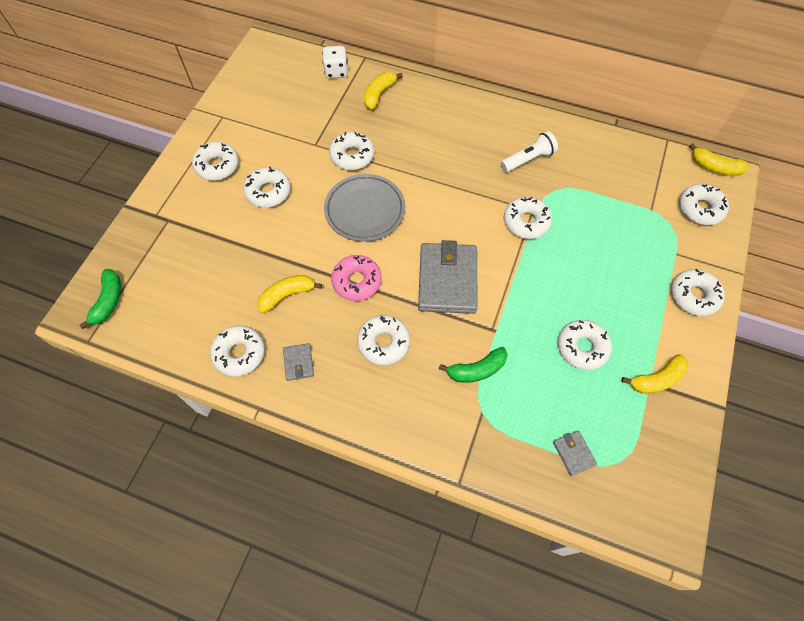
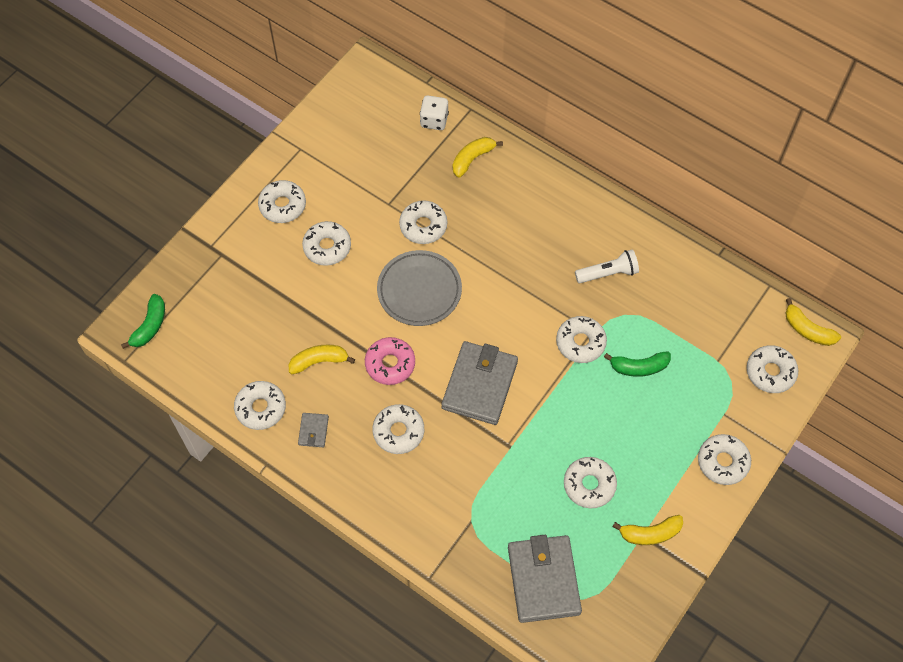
camera: 15 degrees right, 0 degrees up
green banana [439,347,508,383] -> green banana moved to [604,352,671,377]
grey wallet [553,430,597,476] -> grey wallet [508,535,582,623], size x2.24

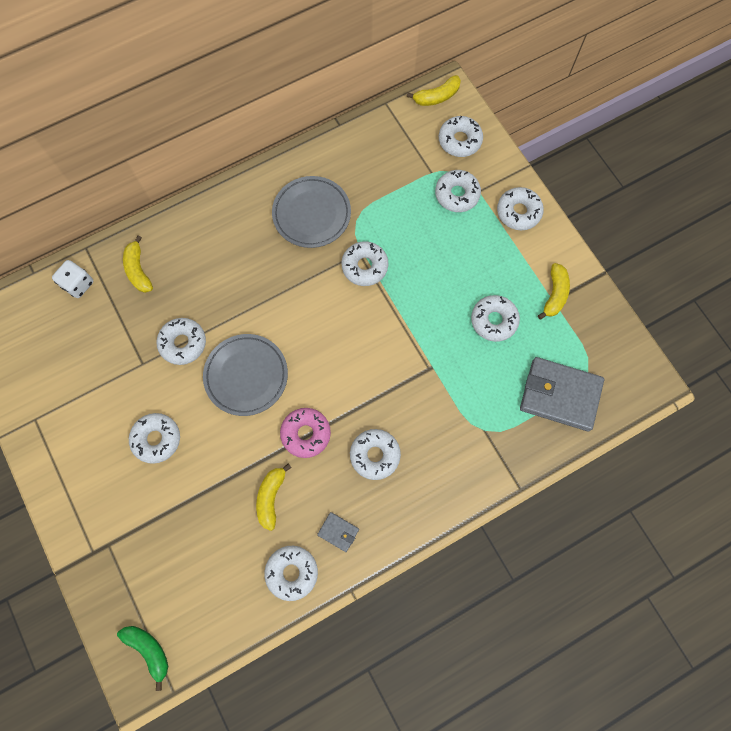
camera: 65 degrees left, 10 degrees up
white donut [258,180,306,223] -> white donut moved to [435,170,481,212]
grey wallet [442,341,518,425] -> none
white flashlight [575,249,639,283] -> grey plate [272,176,351,248]
green banana [604,352,671,377] -> none

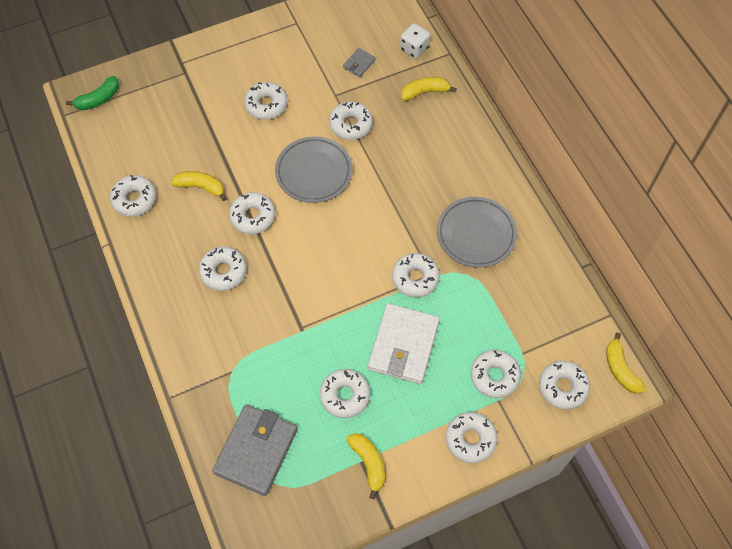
camera: 95 degrees right, 10 degrees down
pink donut [280,408,331,458] -> white donut [229,192,275,234]
grey wallet [317,512,359,552] -> grey wallet moved to [343,48,376,77]
yellow banana [538,263,570,320] -> yellow banana turned 135 degrees counterclockwise [346,433,385,499]
none -> white wallet [368,303,440,384]

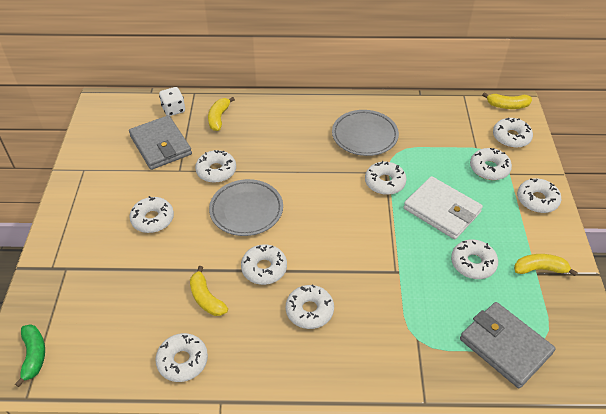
camera: 65 degrees left, 15 degrees down
yellow banana [171,171,227,201] -> yellow banana turned 75 degrees counterclockwise [190,266,228,316]
grey wallet [343,48,376,77] -> grey wallet [129,115,192,170], size x2.24

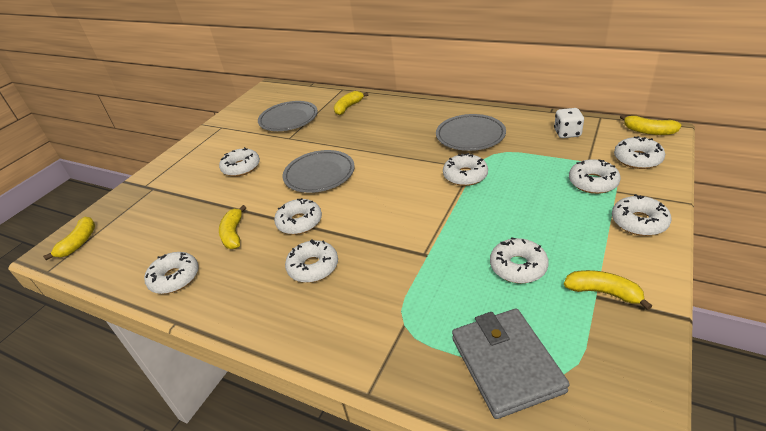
camera: 30 degrees right, 10 degrees down
green banana [15,324,45,387] -> yellow banana [43,217,95,260]
grey wallet [129,115,192,170] -> grey plate [258,101,318,131]
white dice [159,87,185,116] -> white dice moved to [554,108,584,138]
white donut [195,150,236,183] -> none
white wallet [404,176,483,239] -> none

